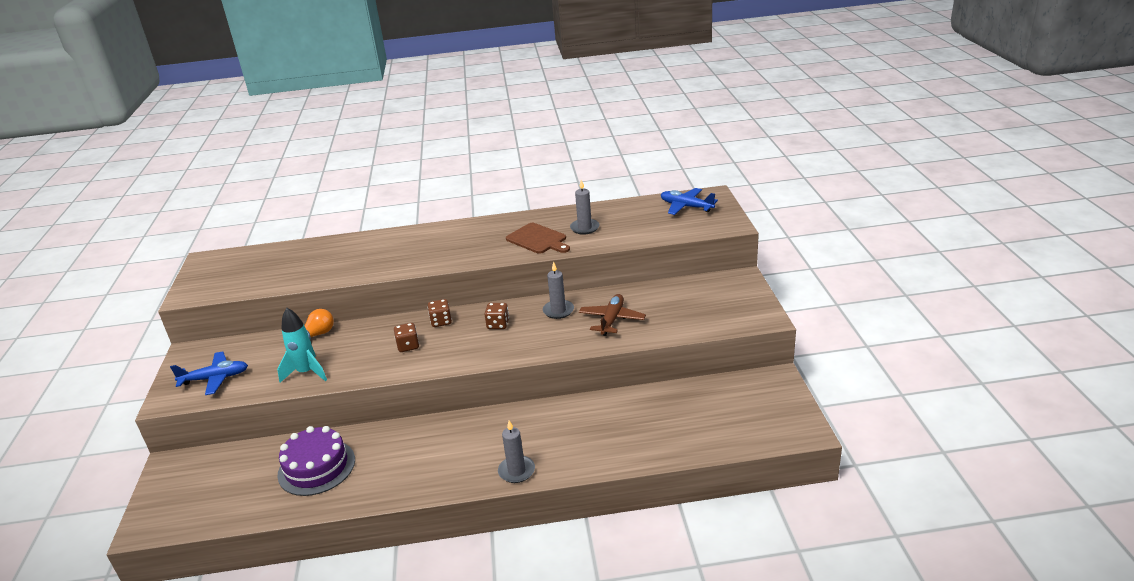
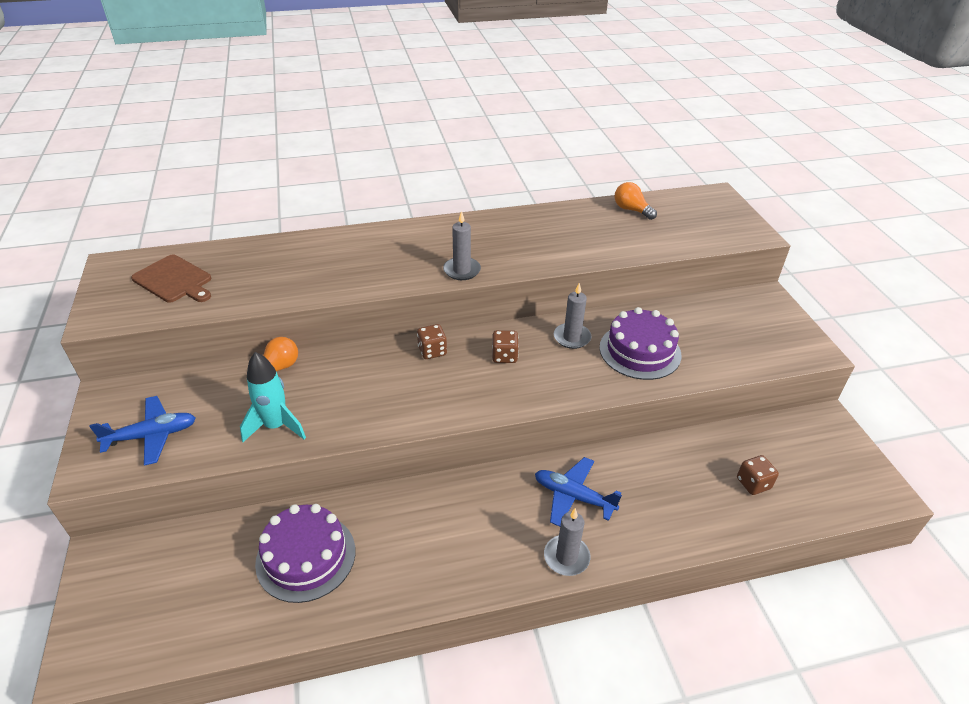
camera: 10 degrees left, 10 degrees up
brown dice [394,323,419,352] -> brown dice moved to [737,455,779,495]
brown cutting board [506,223,570,254] -> brown cutting board moved to [131,255,211,303]
grey candle [570,180,600,235] -> grey candle moved to [443,211,481,280]
brown plane [579,294,646,336] -> purple cake [599,307,681,380]
blue plane [661,188,718,215] -> blue plane moved to [535,457,622,527]
none -> orange light bulb [615,182,657,220]

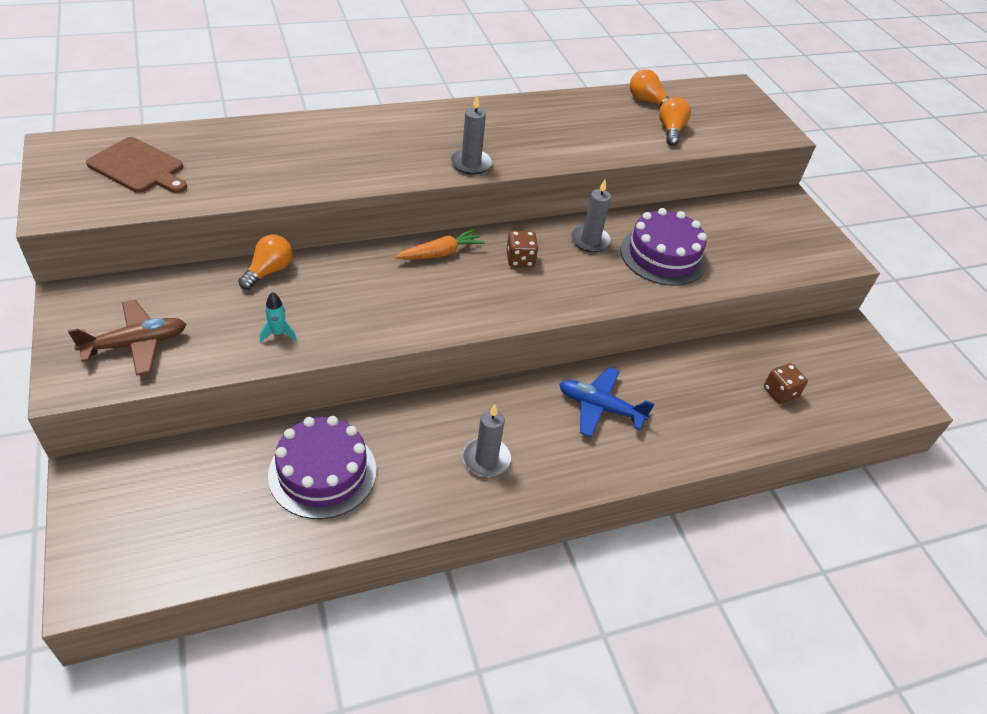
camera: 10 degrees left, 5 degrees up
blue plane [89,396,196,466] -> brown plane [68,300,186,376]
turquoise rocket [240,352,306,442] -> turquoise rocket [260,292,297,343], size x0.51
brown dice [417,324,447,359] -> orange carrot [395,229,485,260]
grey candle [544,508,590,576] -> grey candle moved to [463,405,511,477]
none -> orange light bulb [659,97,691,146]

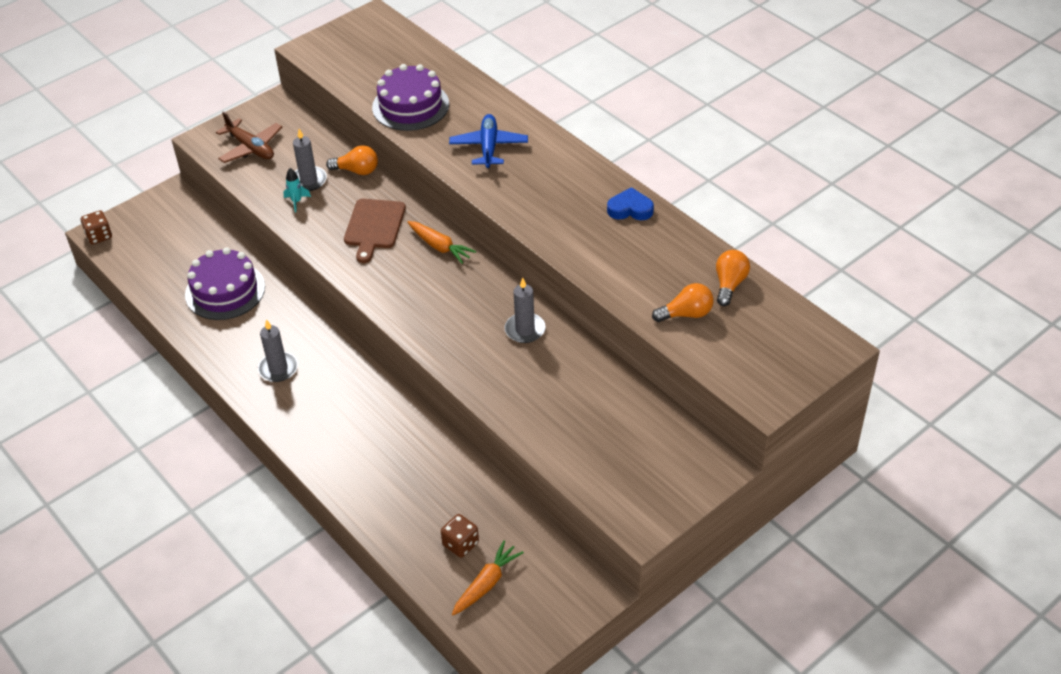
camera: 75 degrees right, 0 degrees up
brown cutting board [86,137,187,193] -> brown cutting board moved to [344,199,406,263]
grey candle [450,95,492,175] -> grey candle moved to [293,129,327,191]
brown dice [506,231,538,267] -> brown dice moved to [81,210,112,245]
blue plane [559,367,654,437] -> blue plane moved to [449,114,528,168]
purple cake [621,208,707,286] -> purple cake moved to [372,64,449,131]
none -> orange carrot [452,540,524,616]
none -> blue heart [607,187,654,220]

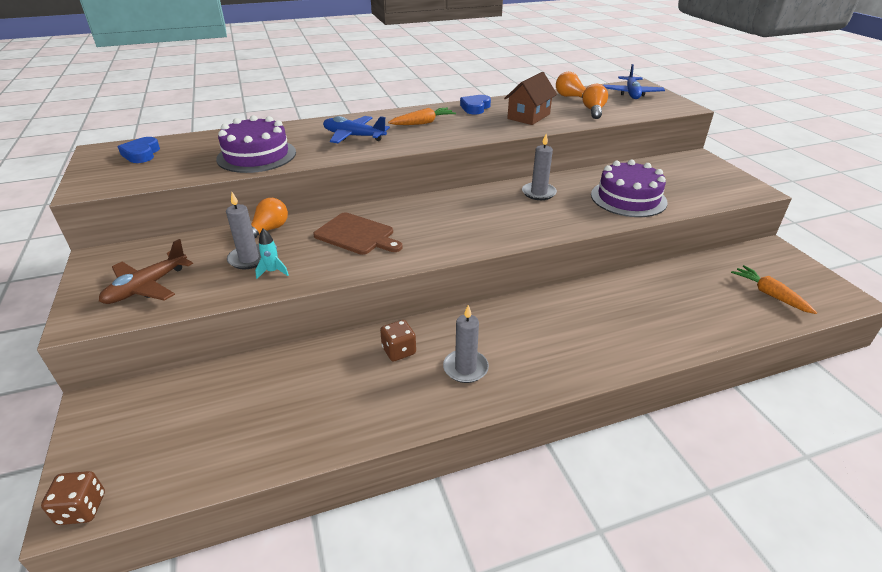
camera: 70 degrees left, 10 degrees down
purple cake [185,247,265,320] -> purple cake moved to [591,160,668,217]
brown plane [216,111,282,163] -> brown plane turned 150 degrees clockwise [99,239,193,304]
orange carrot [408,221,476,264] -> orange carrot moved to [388,108,456,125]
brown dice [441,514,479,558] -> brown dice moved to [380,320,416,361]
none -> blue heart [118,137,160,163]
none -> brown house [504,72,557,125]
none -> blue plane [603,64,665,99]

